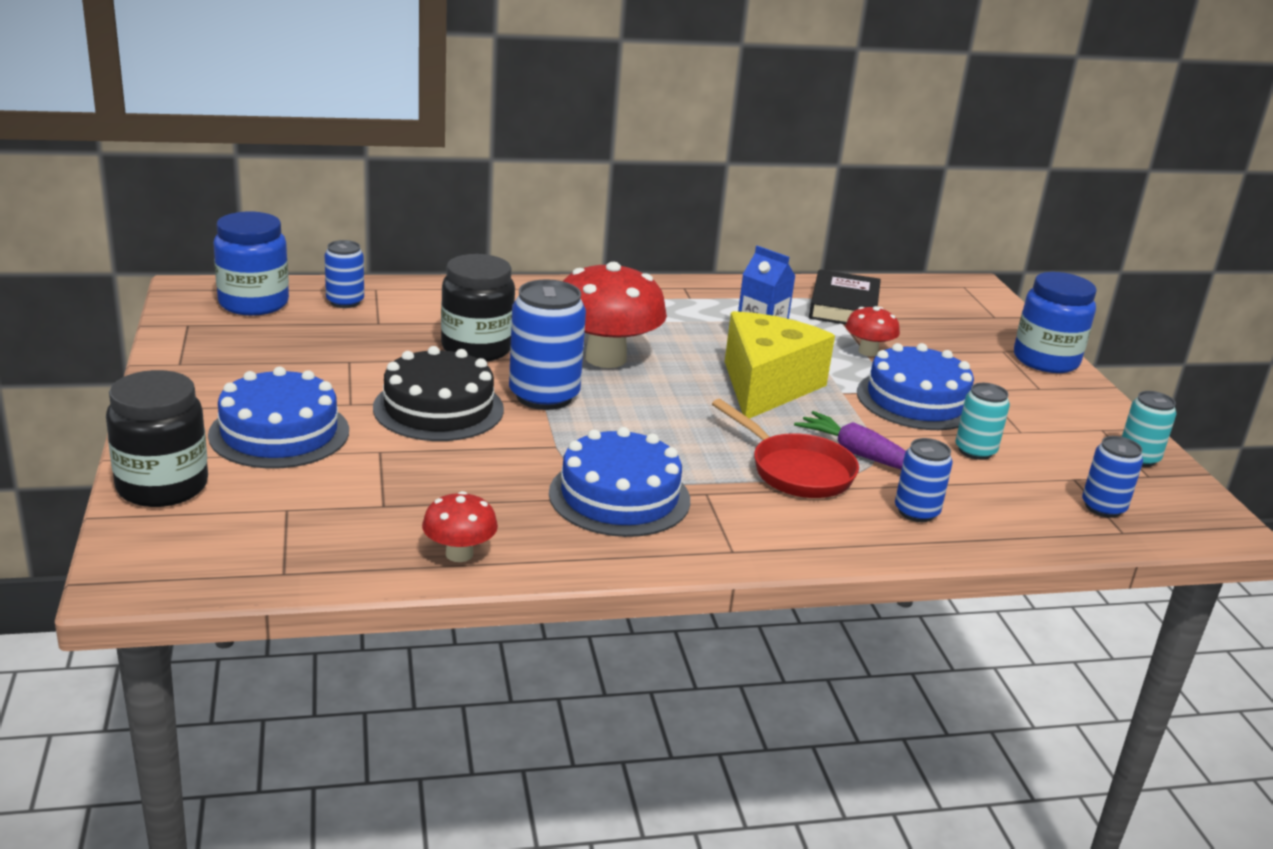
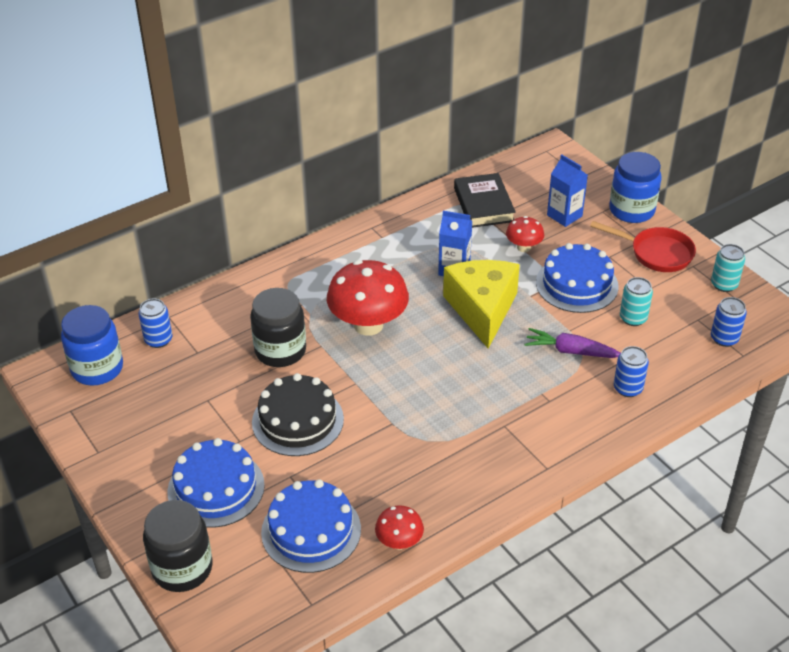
camera: 20 degrees left, 15 degrees up
blue can [509,279,586,410] -> none
blue cake [549,427,690,537] -> blue cake moved to [261,479,361,573]
red pan [712,399,859,498] -> red pan moved to [590,221,696,272]
none -> blue carton [547,154,588,227]

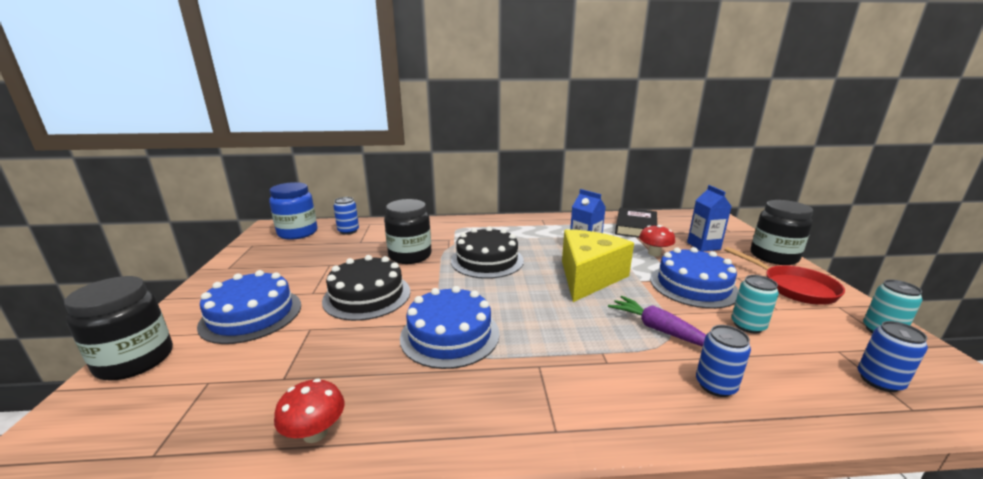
camera: 30 degrees right, 20 degrees down
blue cake [261,479,361,573] -> blue cake moved to [400,286,499,369]
red mushroom [327,260,409,336] -> black cake [451,226,524,279]
blue jar [609,152,662,223] -> black jar [751,200,813,265]

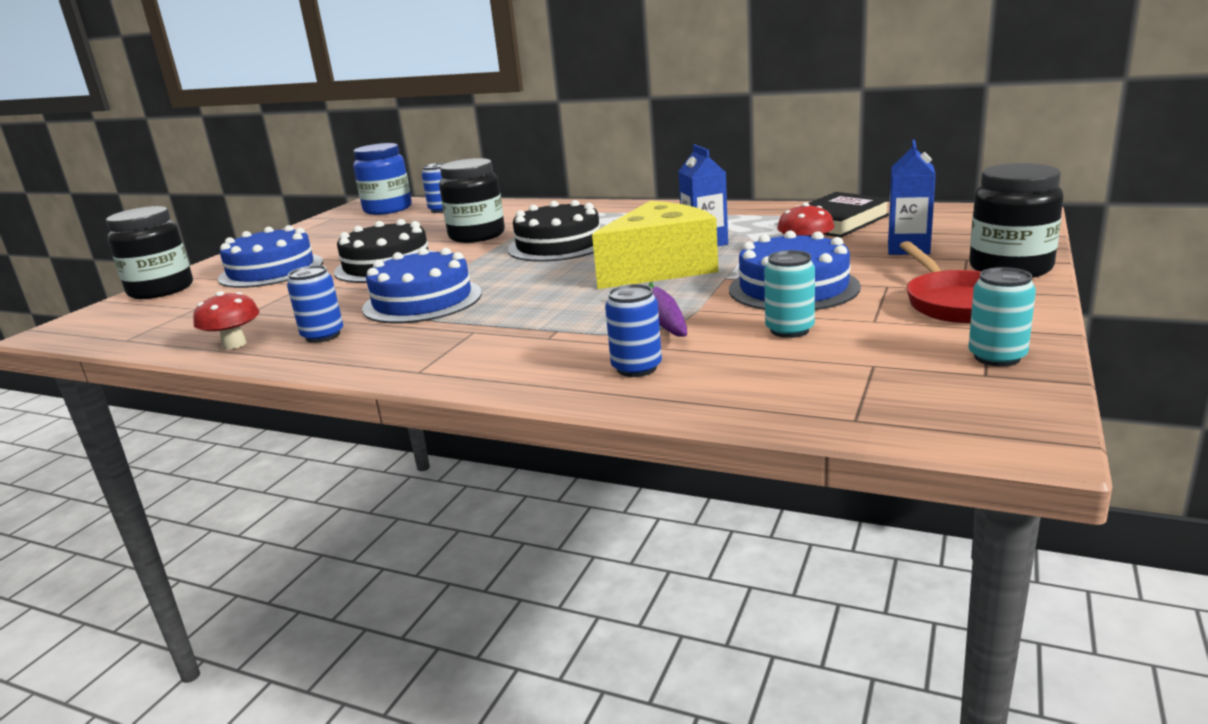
camera: 30 degrees right, 0 degrees up
blue can [858,321,928,392] -> blue can moved to [287,265,343,343]

